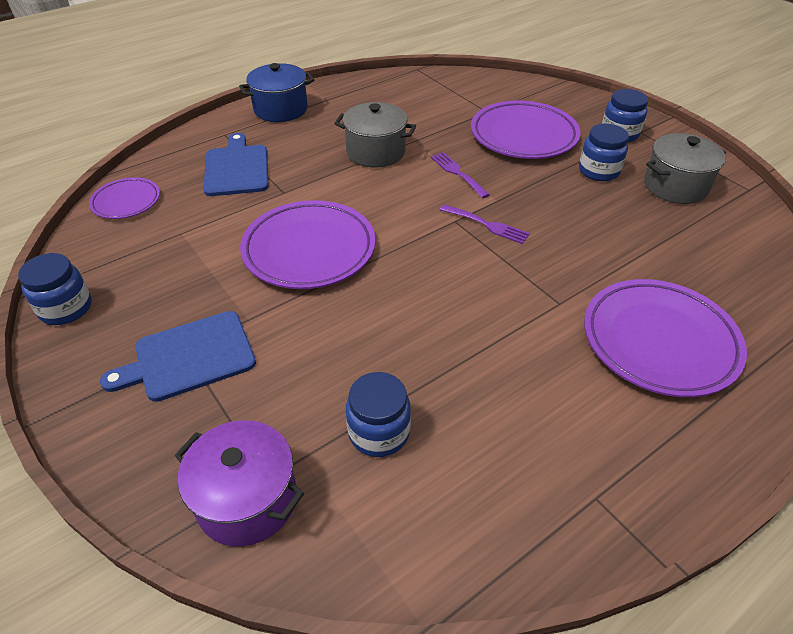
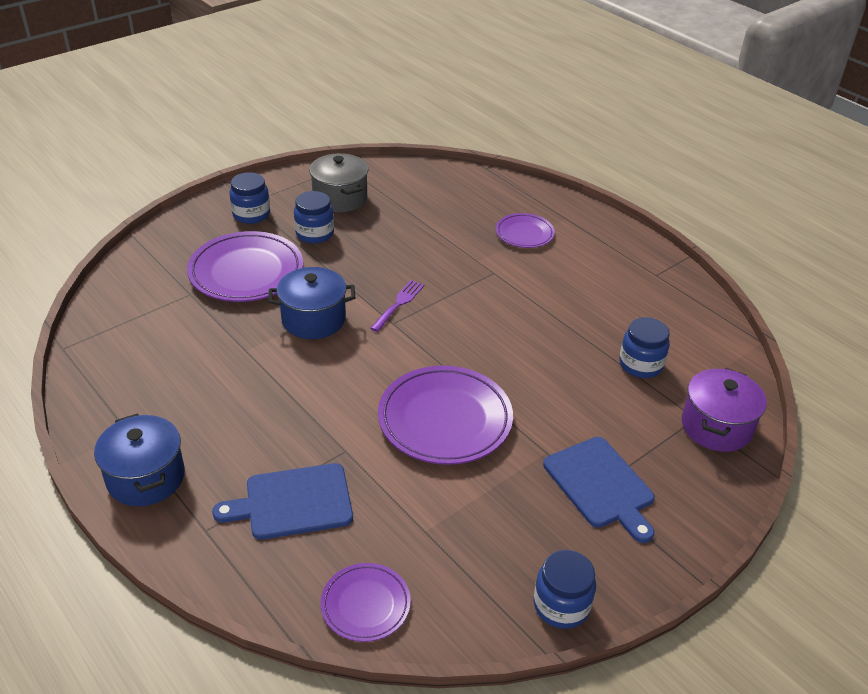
camera: 95 degrees left, 5 degrees down
grey pot [334,102,416,168] -> none
purple fork [431,152,490,198] -> blue pot [268,267,355,339]
purple plate [584,279,747,397] -> purple plate [496,213,555,248], size x0.55

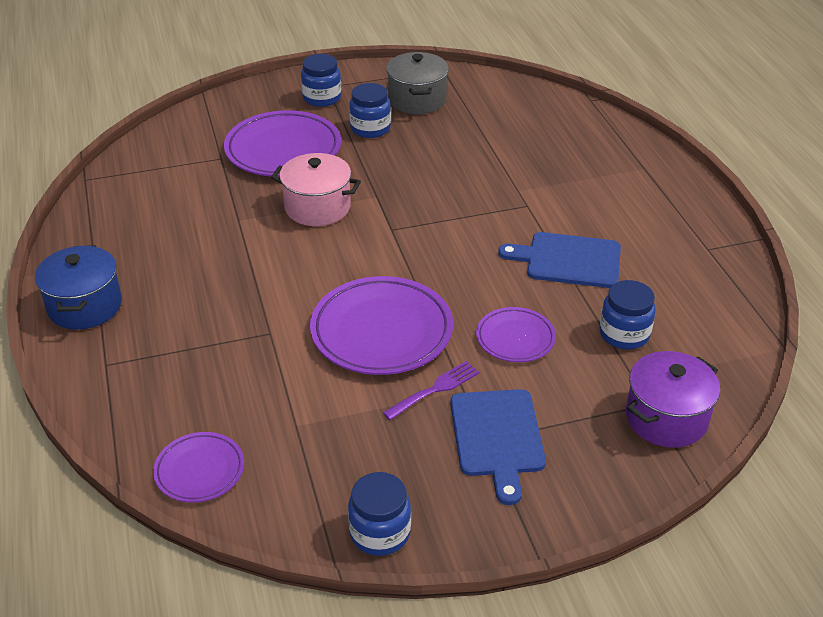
camera: 25 degrees right, 0 degrees up
blue cutting board [212,463,353,540] -> blue cutting board moved to [498,232,621,288]
blue pot [268,267,355,339] -> pink pot [271,153,361,226]
purple fork [370,280,424,332] -> purple fork moved to [383,361,479,420]
purple plate [496,213,555,248] -> purple plate moved to [476,307,556,362]

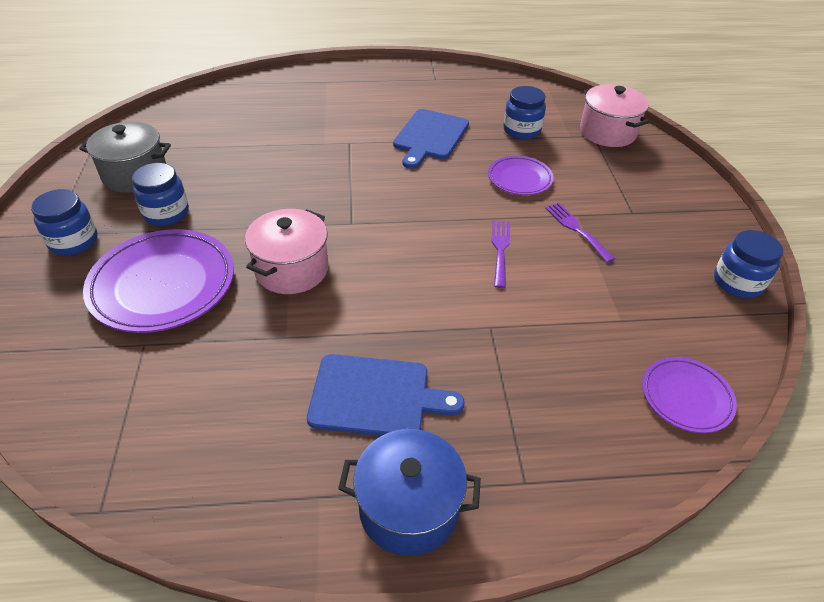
camera: 80 degrees left, 5 degrees up
purple plate [310,276,453,375] -> purple fork [492,220,510,288]
blue cutting board [450,389,546,505] -> blue cutting board moved to [307,354,465,436]
purple pot [626,351,720,448] -> pink pot [580,84,649,147]

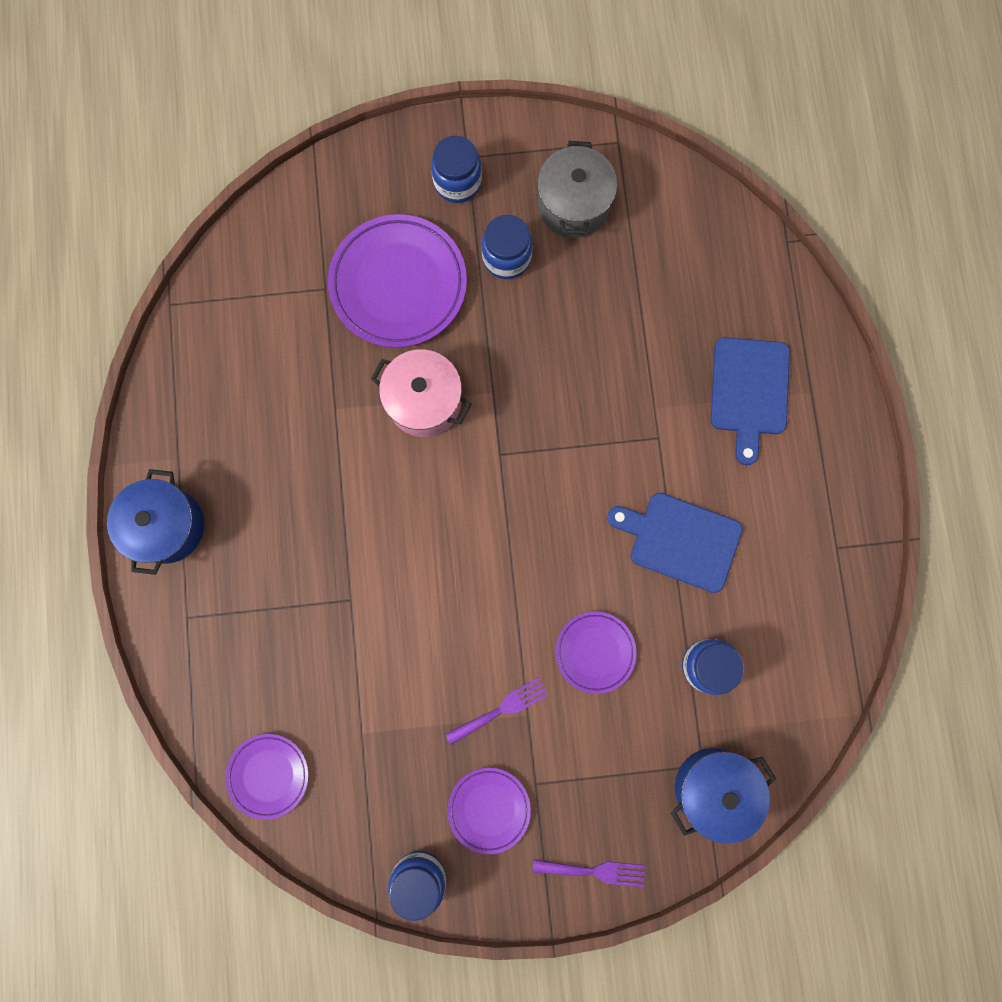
camera: 90 degrees right, 35 degrees up
blue cutting board [307,354,465,436] -> blue cutting board moved to [711,337,790,465]
purple fork [492,220,510,288] -> purple fork moved to [533,859,645,887]
pink pot [580,84,649,147] -> blue pot [671,748,776,844]
none -> purple plate [447,767,531,854]

